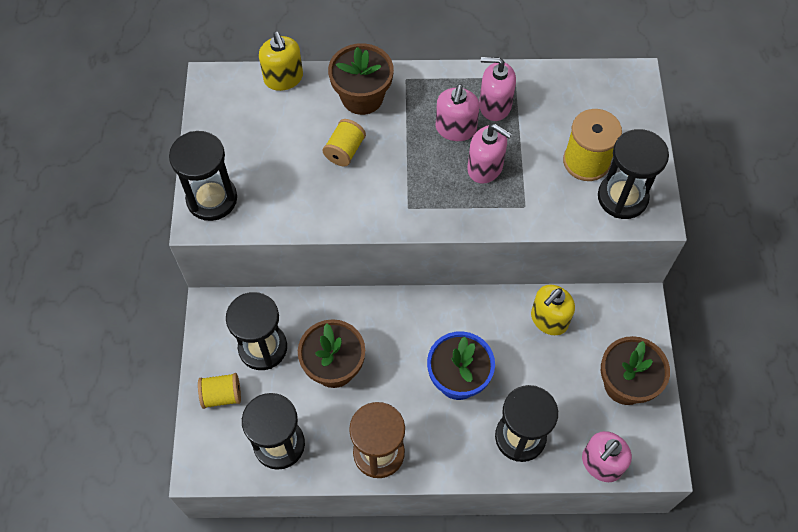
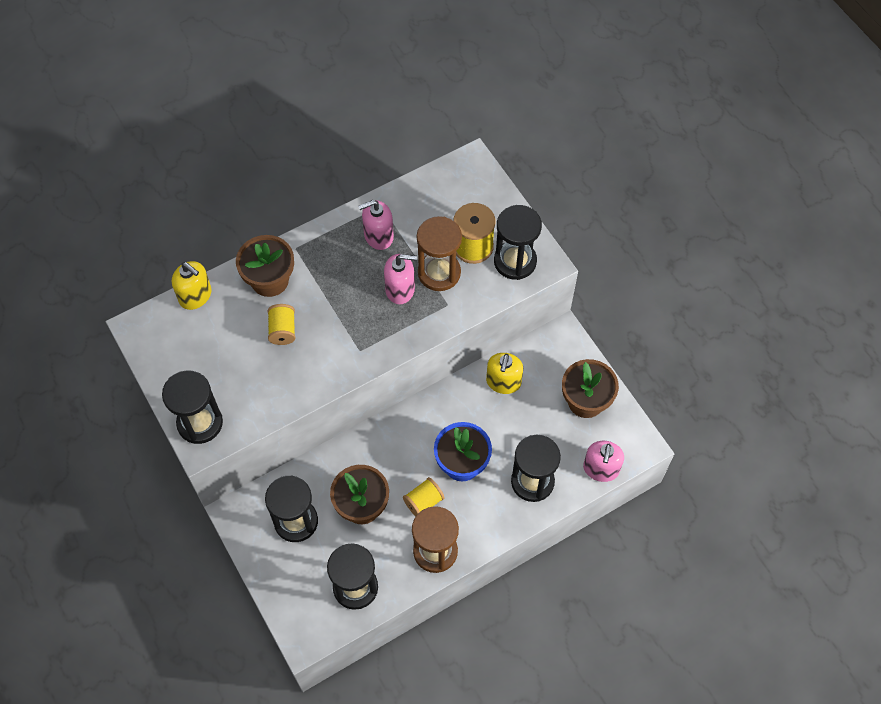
camera: 30 degrees left, 0 degrees up
yellow spool [198,373,241,409] -> yellow spool moved to [403,477,445,516]
pink soap dispenser [436,84,480,141] -> none
none -> brown hourglass [417,216,462,291]

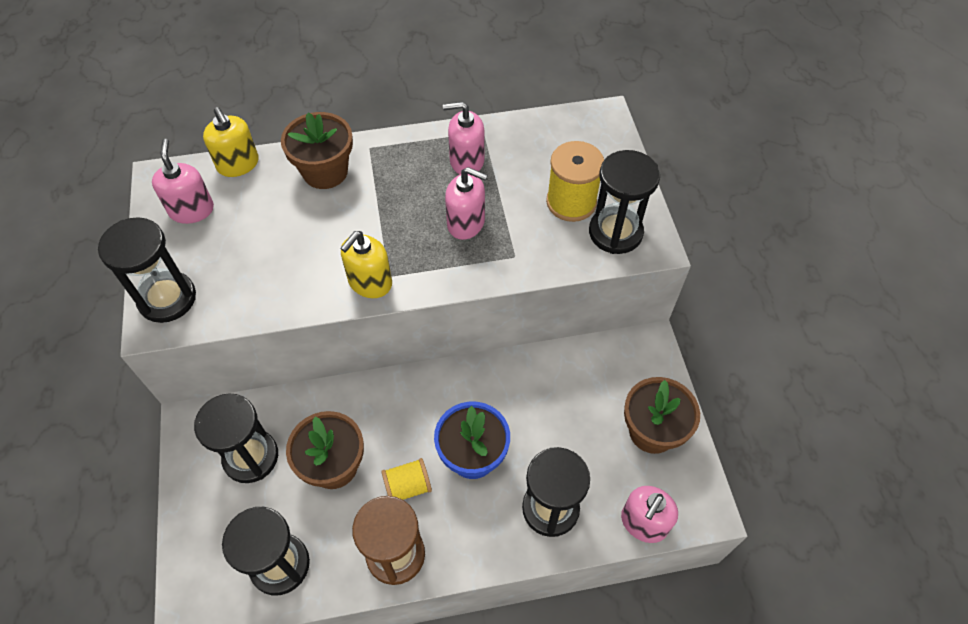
camera: 20 degrees right, 5 degrees down
yellow spool [268,304,295,345] -> none
brown hourglass [417,216,462,291] -> none
yellow soap dispenser [486,353,523,394] -> yellow soap dispenser moved to [340,231,392,298]
none -> pink soap dispenser [152,139,214,224]

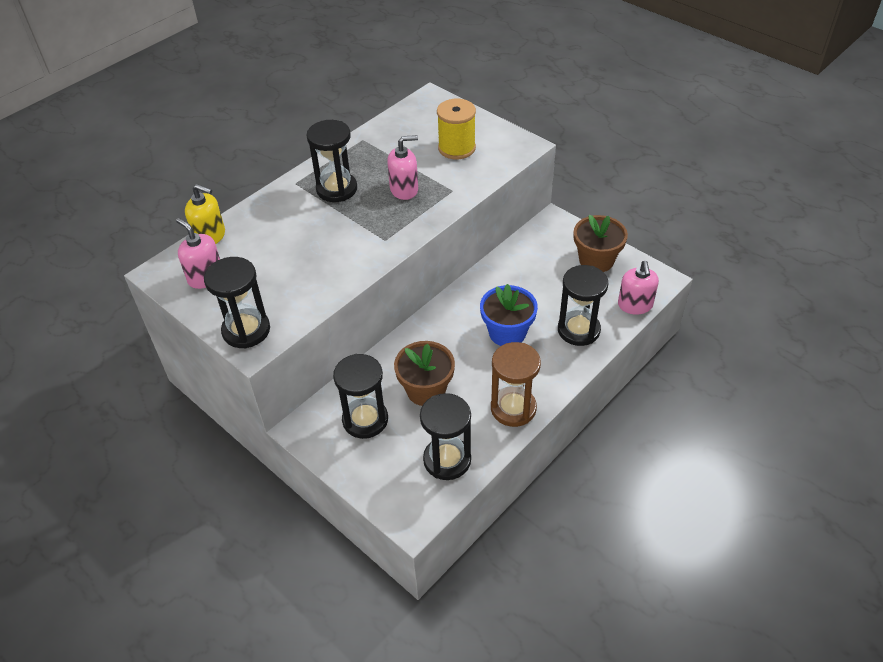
camera: 35 degrees left, 10 degrees down
brown flower pot [281,112,353,189] -> none
yellow soap dispenser [340,231,392,298] -> none
yellow spool [381,458,432,500] -> none
pink soap dispenser [443,102,484,174] -> none
black hourglass [589,150,660,254] -> black hourglass moved to [307,120,357,202]

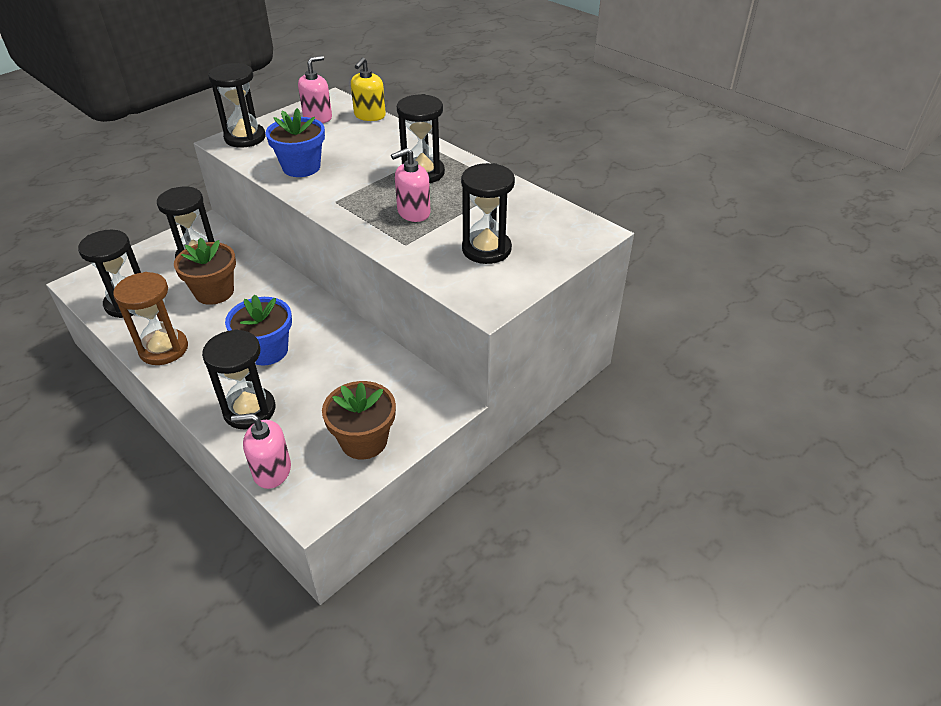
camera: 90 degrees right, 5 degrees down
pink soap dispenser [387,135,418,200] -> pink soap dispenser turned 75 degrees clockwise [391,148,431,222]
yellow spool [437,99,476,159] -> black hourglass [461,163,515,264]
none -> blue flower pot [265,108,325,177]

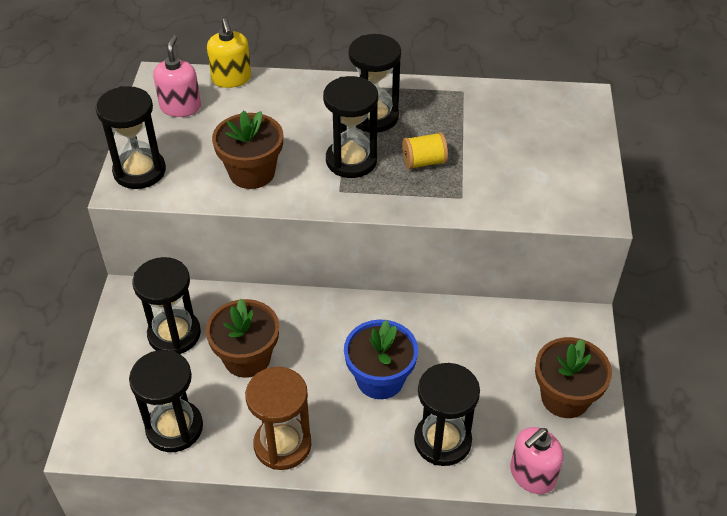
camera: 40 degrees left, 5 degrees up
blue flower pot [265,108,325,177] -> brown flower pot [212,111,283,189]
pink soap dispenser [391,148,431,222] -> yellow spool [402,132,448,170]
black hourglass [461,163,515,264] -> black hourglass moved to [323,76,378,178]

